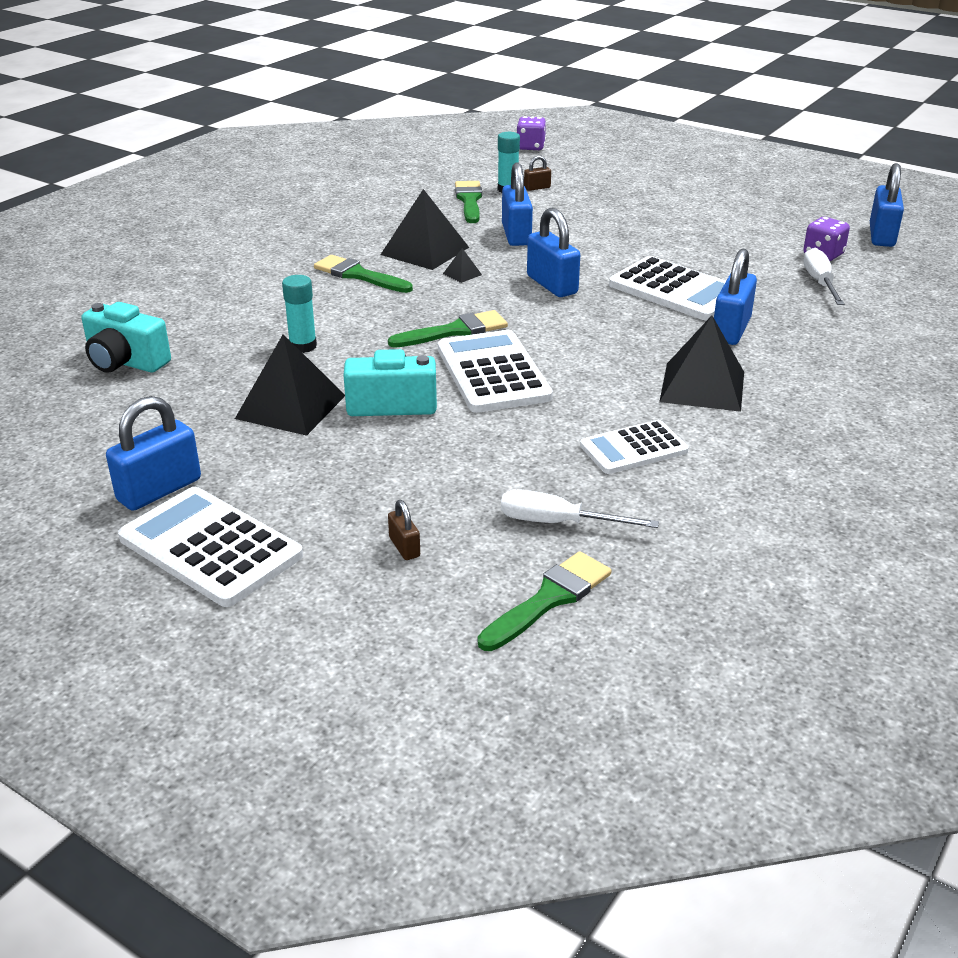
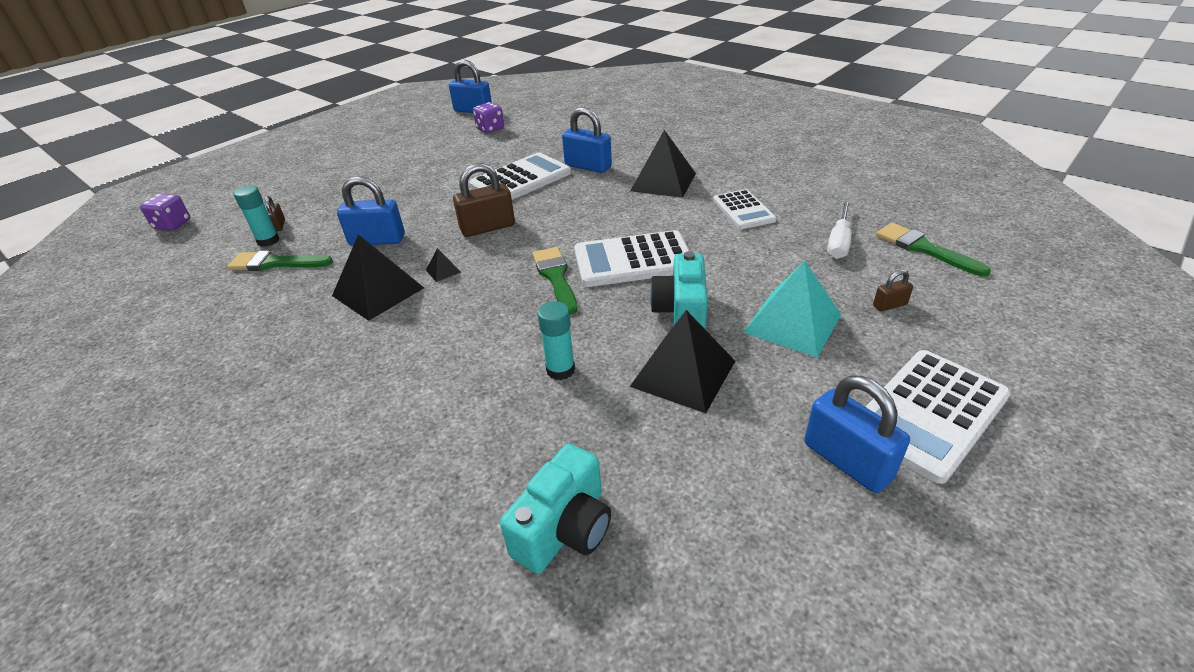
camera: 80 degrees left, 5 degrees up
green brush [314,255,413,293] -> none
blue padlock [527,208,580,297] -> brown padlock [453,163,515,237]
white screwdriver [803,248,845,305] -> none
none -> turquoise pyramid [743,260,841,358]

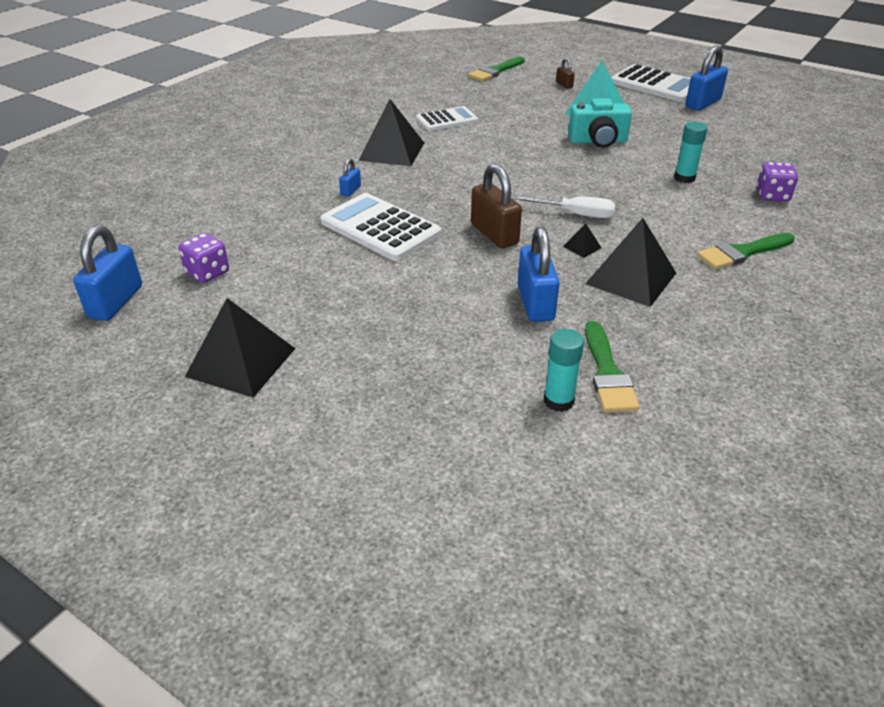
camera: 100 degrees left, 0 degrees up
purple dice [140,194,190,231] -> purple dice moved to [756,162,798,202]
brown padlock [265,196,285,232] -> none
turquoise camera [500,444,611,573] -> none
green brush [532,247,578,315] -> green brush moved to [697,233,795,269]
blue padlock [562,107,612,173] -> blue padlock [339,158,361,197], size x0.49
white calculator [574,230,690,287] -> none
black pyramid [630,310,735,413] -> black pyramid moved to [185,298,295,398]
white screwdriver [827,200,851,259] -> white screwdriver moved to [512,196,615,218]

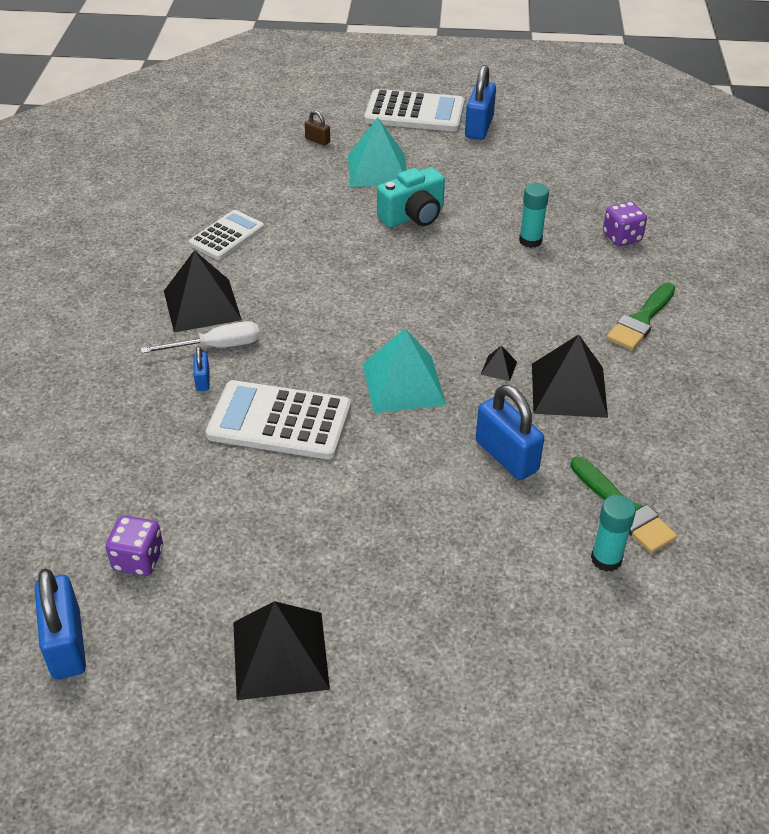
camera: 30 degrees left, 5 degrees up
green brush [468,56,525,81] -> none
brown padlock [471,163,522,249] -> turquoise pyramid [362,329,446,413]
white screwdriver [512,196,615,218] -> white screwdriver moved to [141,321,260,353]

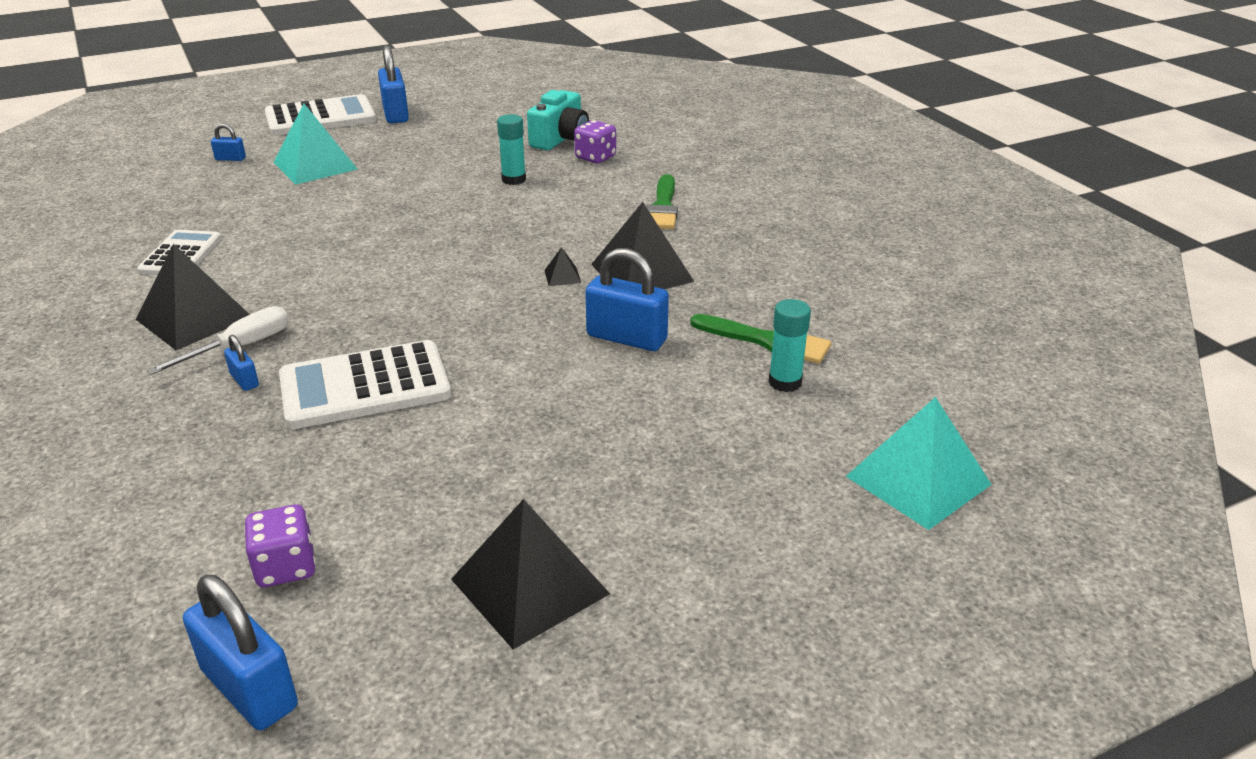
camera: 30 degrees left, 10 degrees down
brown padlock [305,111,330,146] -> blue padlock [211,123,246,161]
turquoise pyramid [362,329,446,413] -> turquoise pyramid moved to [846,397,992,530]
turquoise camera [377,167,445,227] -> turquoise camera moved to [527,90,589,150]

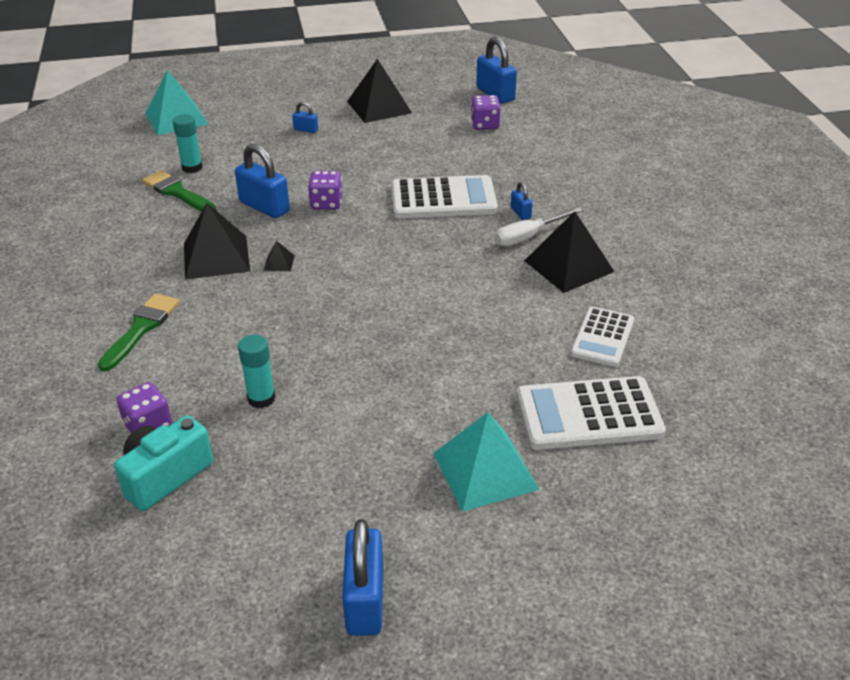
camera: 165 degrees left, 5 degrees up
blue padlock [211,123,246,161] -> blue padlock moved to [292,102,318,133]
white calculator [265,94,376,136] -> white calculator moved to [517,376,666,450]
none -> purple dice [308,171,342,210]

